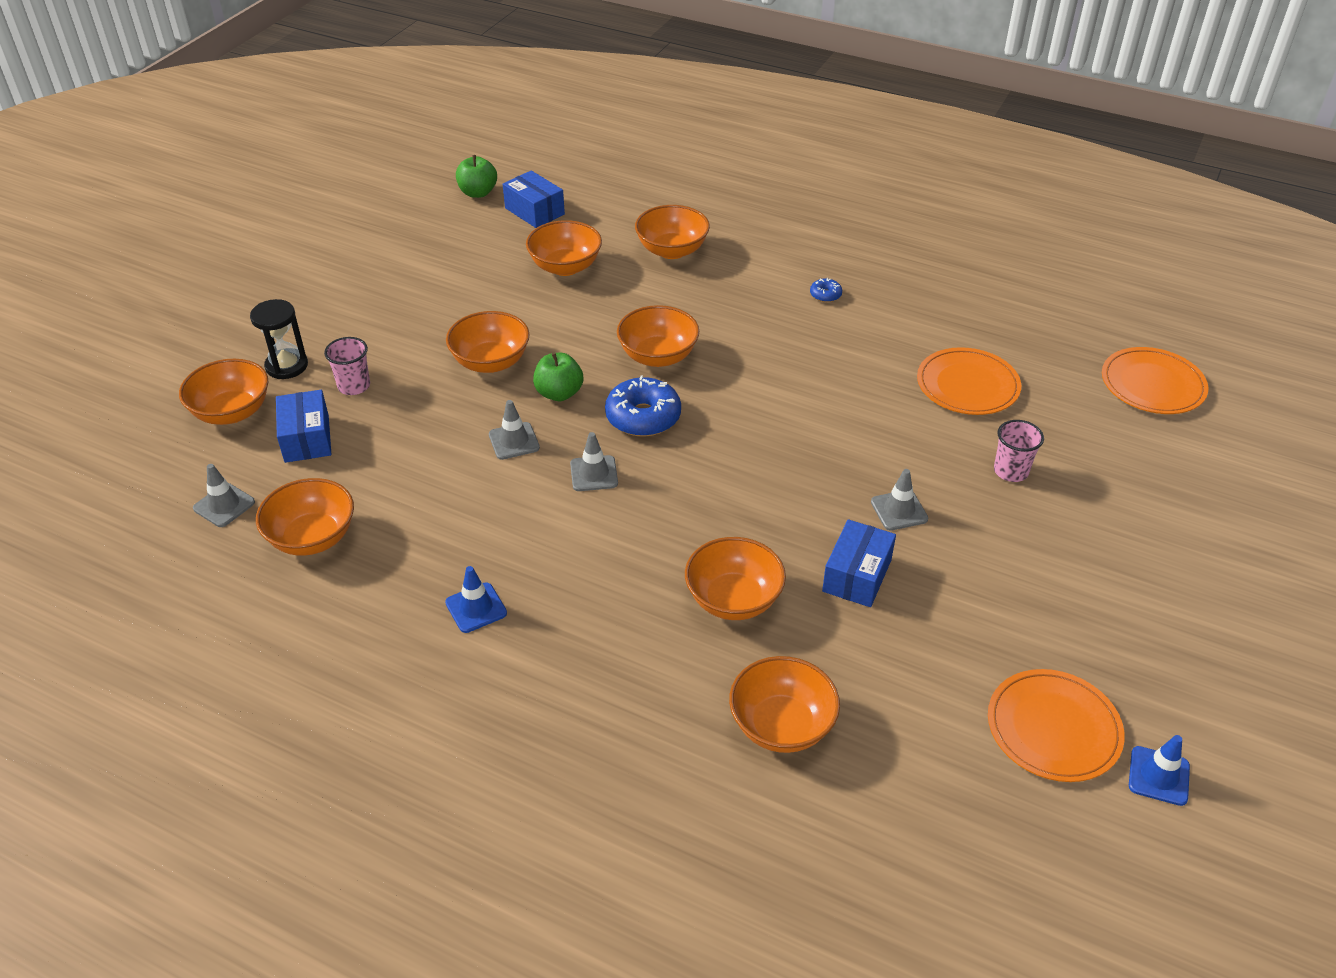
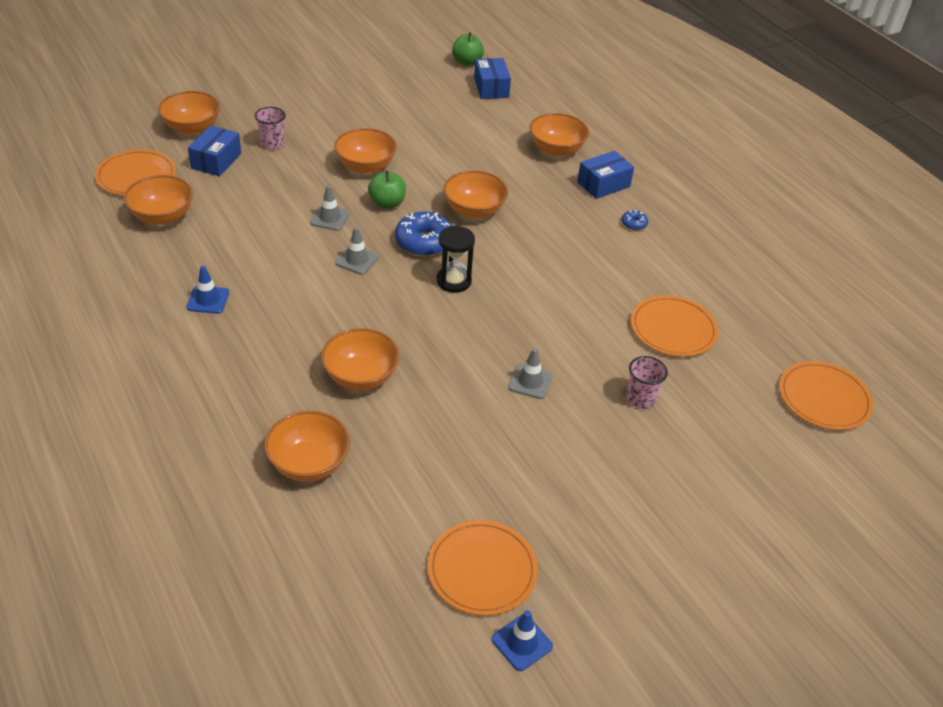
camera: 30 degrees right, 0 degrees up
grey traffic cone [193,464,255,527] -> orange plate [95,149,176,196]
black hourglass [250,299,308,379] -> black hourglass moved to [436,226,475,293]
orange bowl [526,220,602,276] -> none
blue box [822,519,896,607] -> blue box moved to [577,151,634,199]

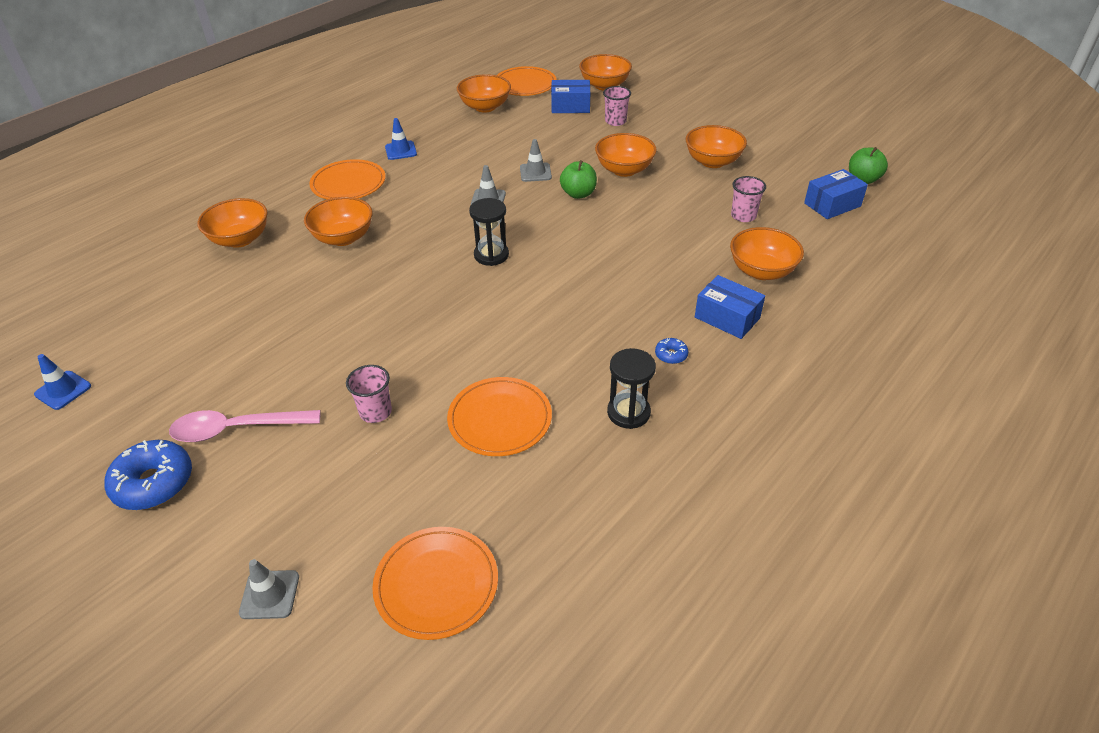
camera: 75 degrees right, 0 degrees up
blue donut [395,211,452,256] -> blue donut moved to [104,440,192,510]
orange plate [428,520,538,616] -> orange plate moved to [309,159,386,199]
orange bowl [444,170,508,218] -> orange bowl moved to [686,125,747,168]
grey traffic cone [508,348,552,399] -> grey traffic cone moved to [239,559,299,619]
none -> pink spoon [169,410,321,442]
none -> black hourglass [607,348,656,429]
none -> pink cup [731,176,766,222]

